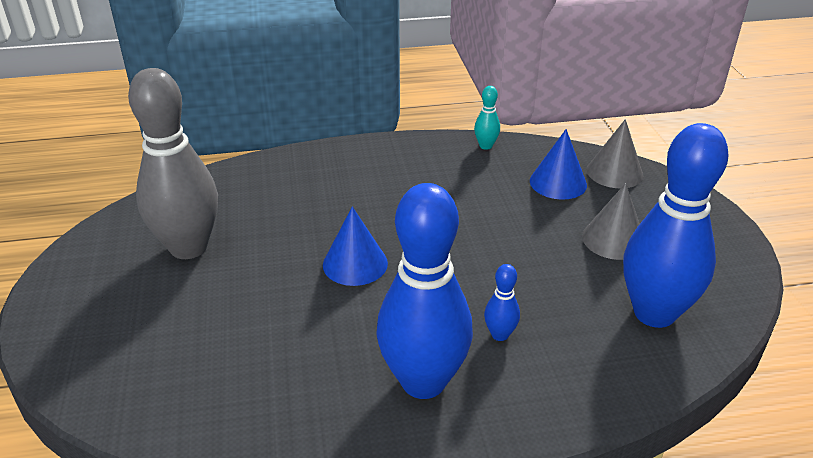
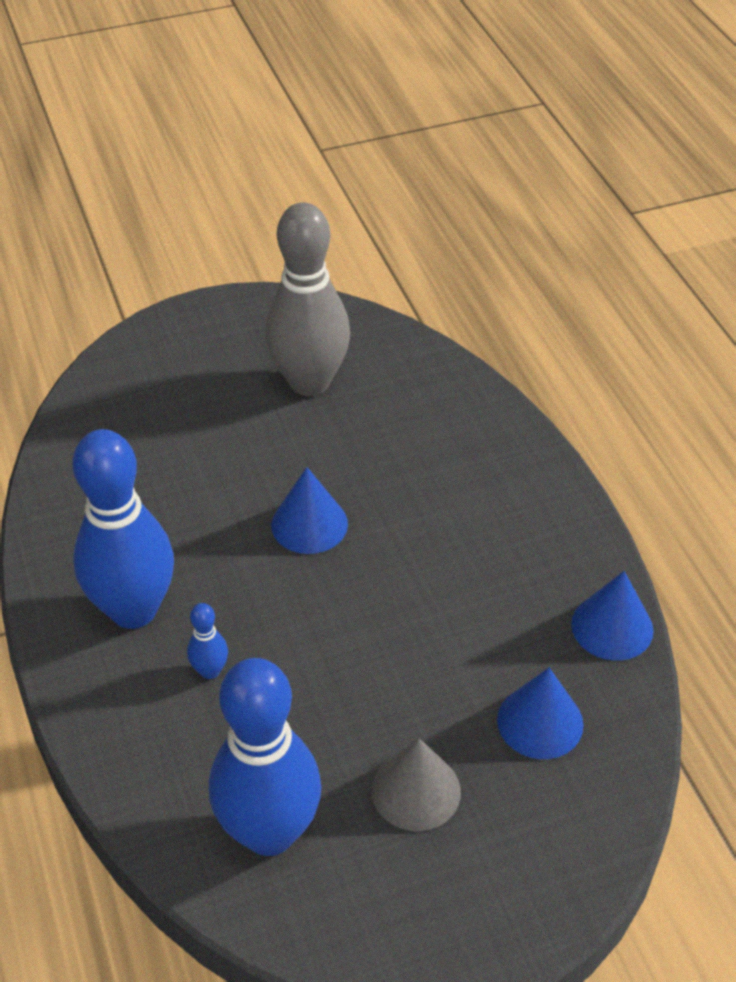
camera: 80 degrees right, 10 degrees up
turquoise bowling pin [474,86,500,150] -> blue cone [571,571,653,661]
grey cone [586,119,643,188] -> none

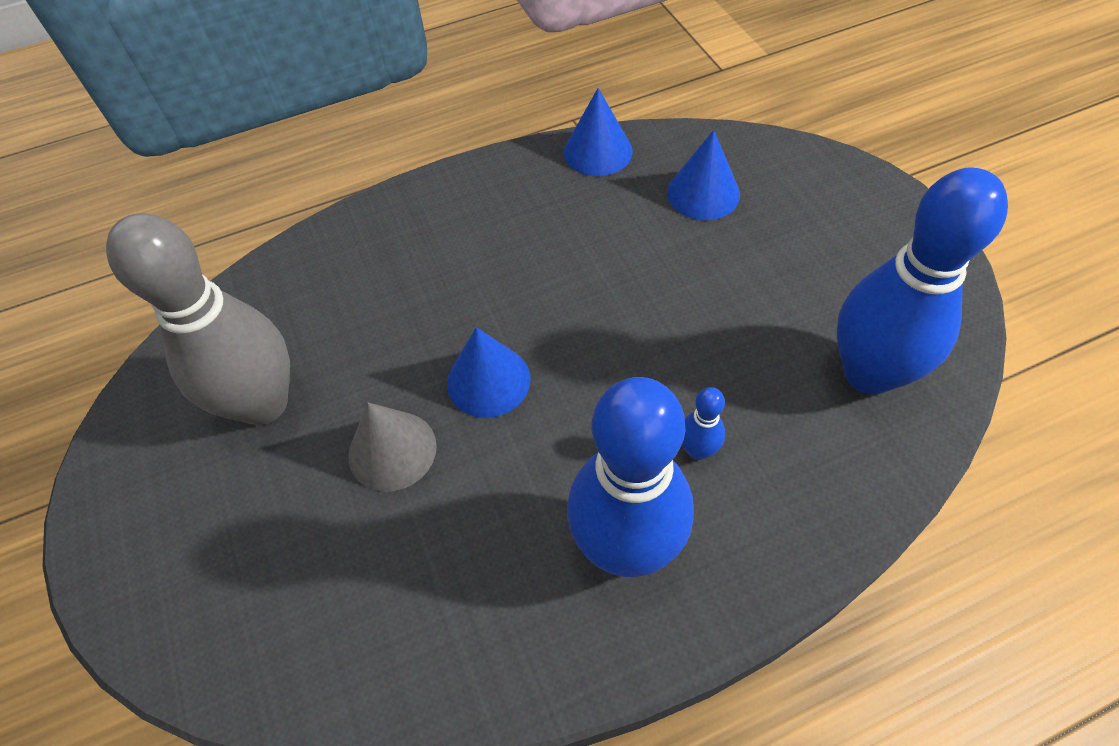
camera: 90 degrees left, 10 degrees up
grey cone [372,738,461,831] -> grey cone moved to [348,403,437,492]

